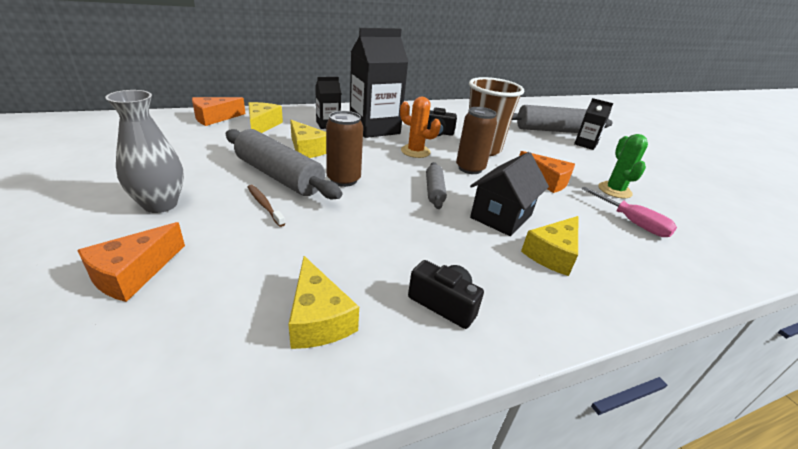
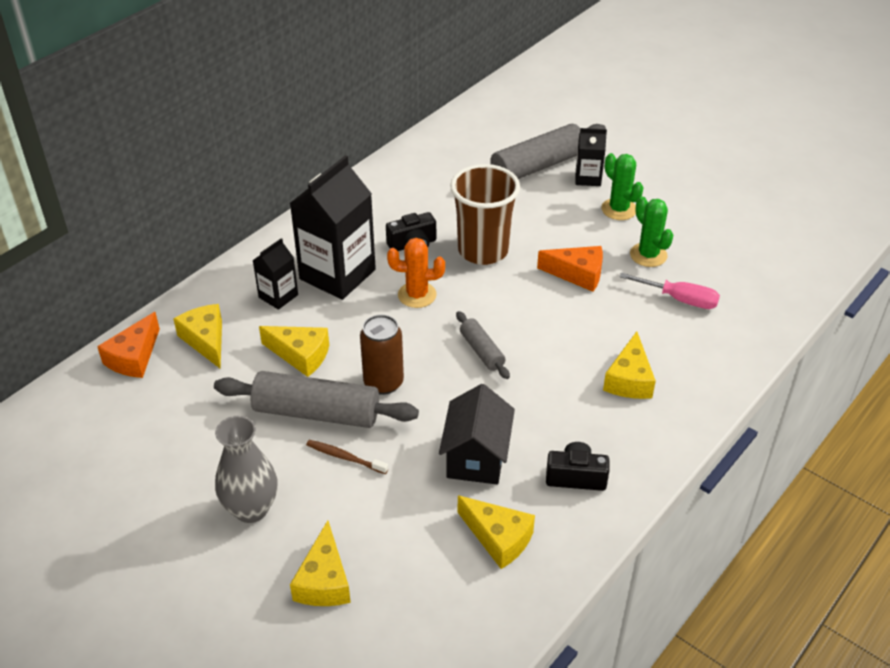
camera: 25 degrees left, 10 degrees up
orange cheese [77,222,185,302] -> yellow cheese [290,520,351,606]
brown can [456,107,497,174] -> none
black house [470,152,549,236] -> black house moved to [439,384,515,485]
none -> green cactus [601,153,644,220]

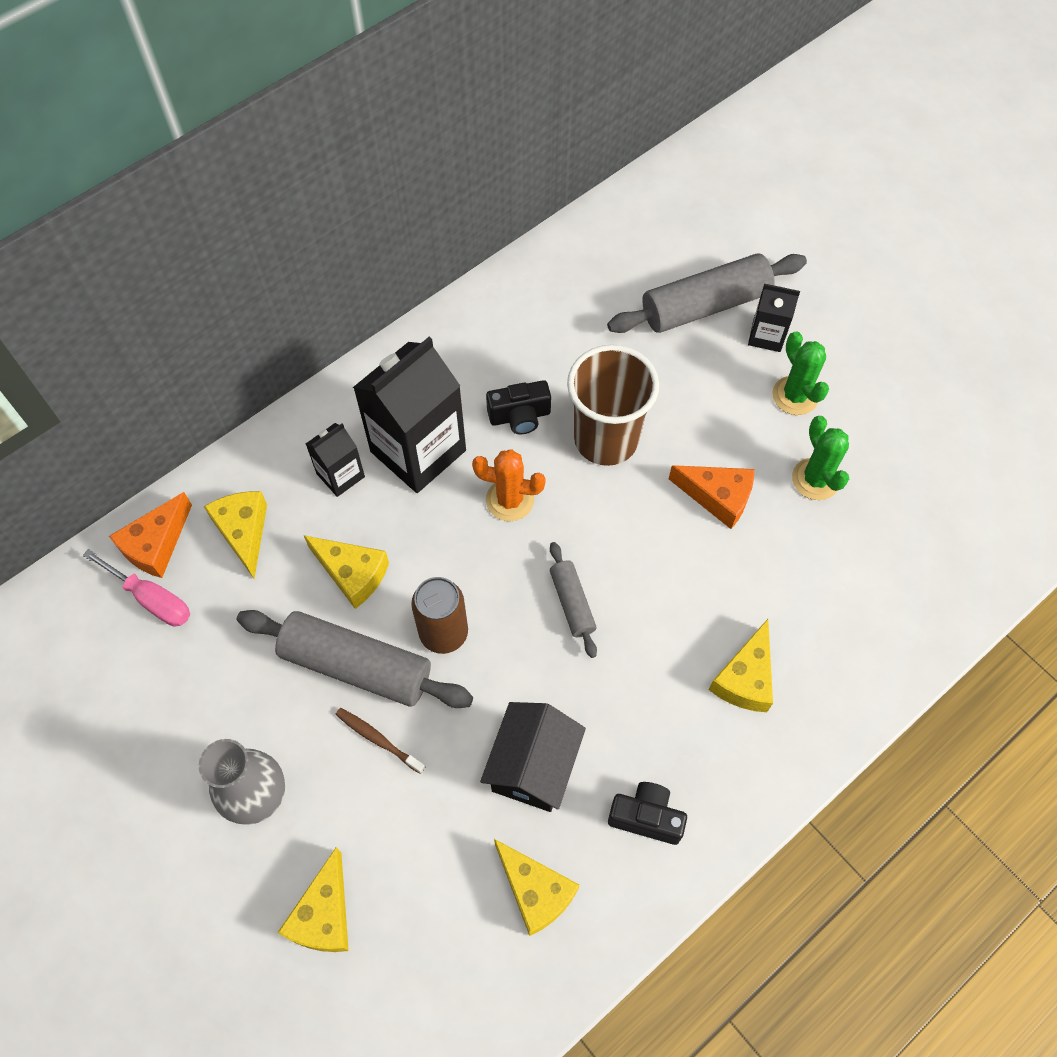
camera: 10 degrees right, 20 degrees up
pink screwdriver [619,273,720,309] -> pink screwdriver moved to [83,549,190,626]

